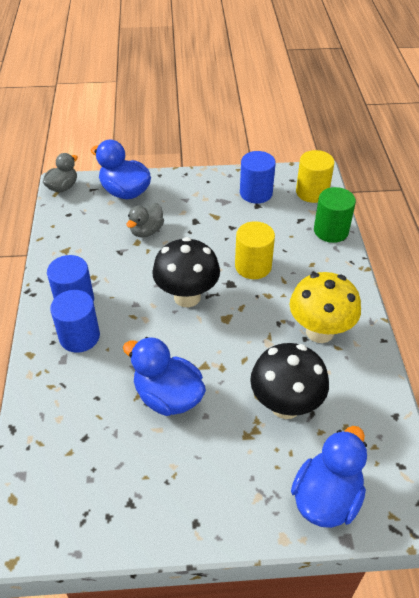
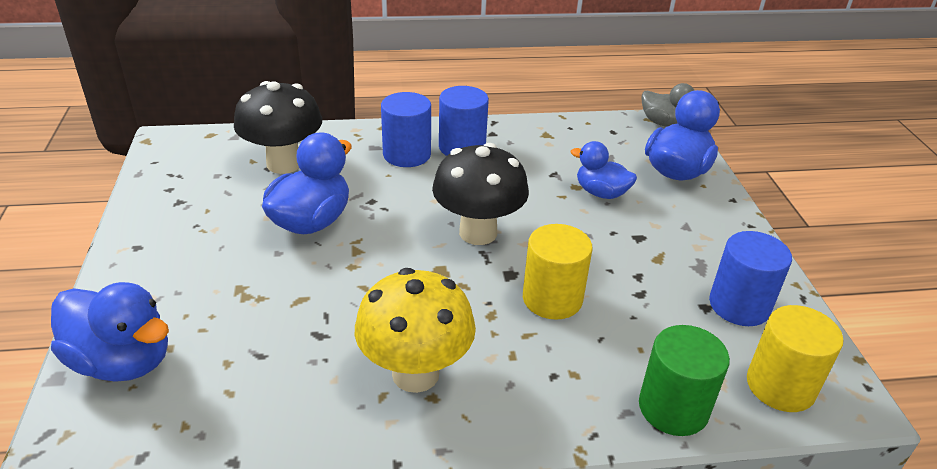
camera: 85 degrees right, 10 degrees down
grey duck [126,203,164,237] -> blue duck [571,141,637,199]
black mushroom [250,343,329,419] -> black mushroom moved to [234,81,322,174]

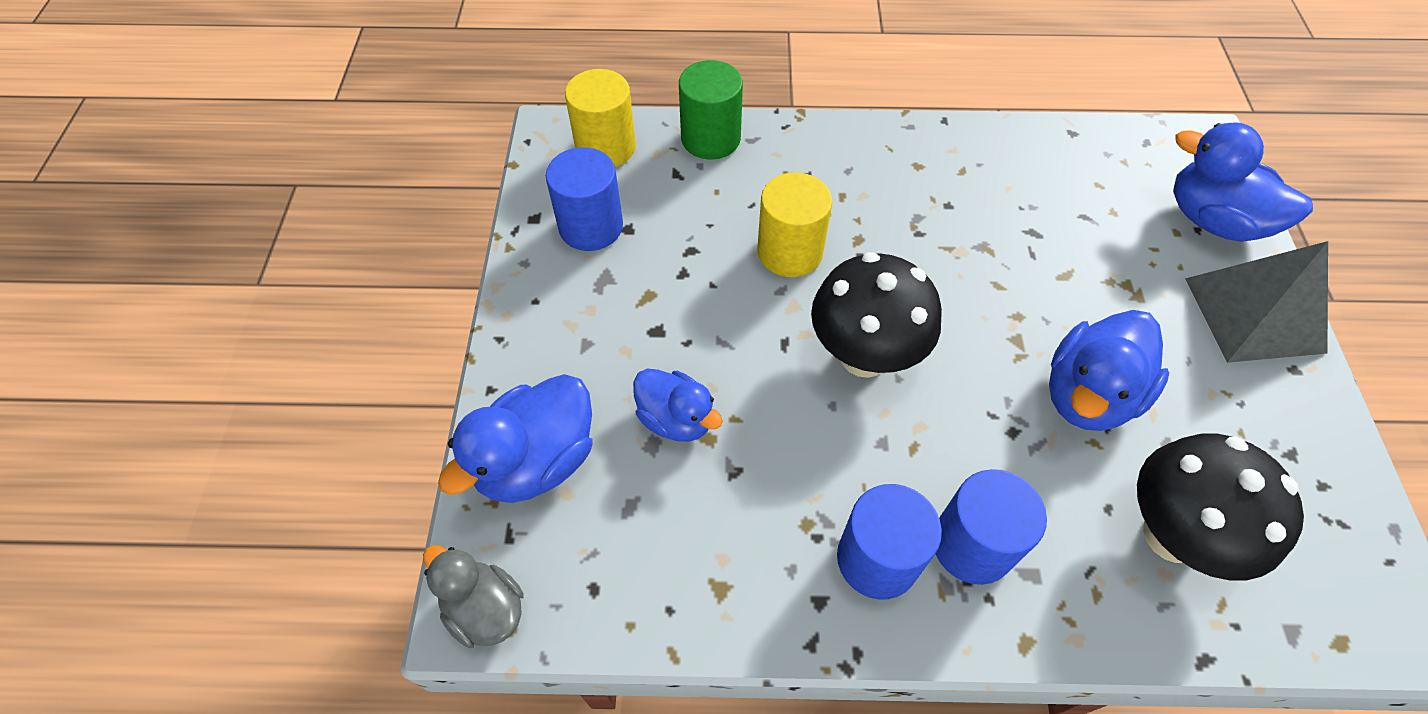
camera: 170 degrees left, 20 degrees up
yellow mushroom [355,268,476,393] -> none
none -> grey pyramid [1185,241,1328,363]

